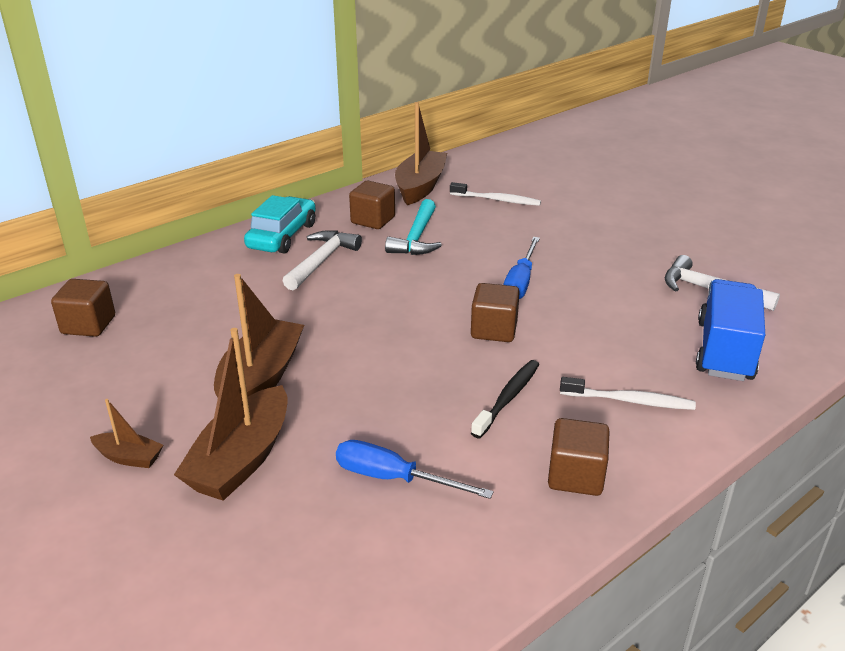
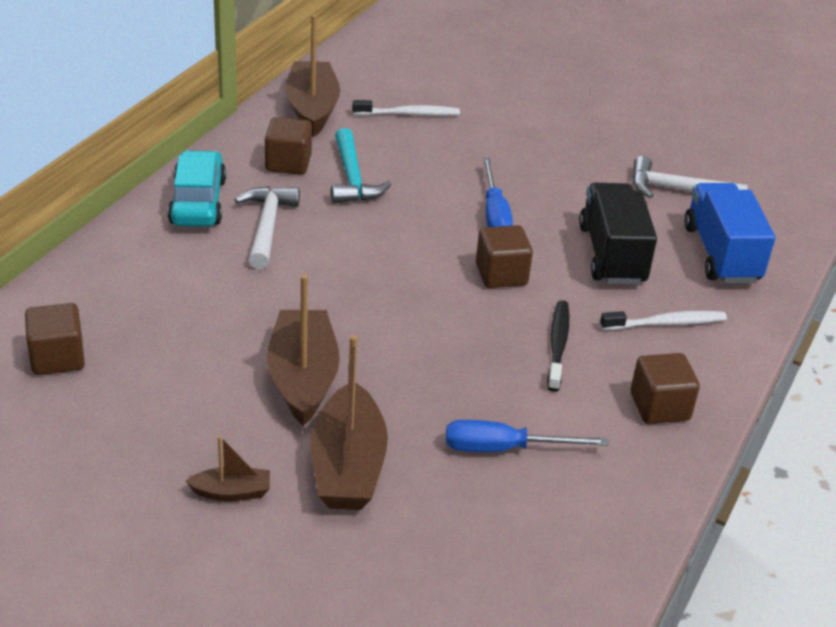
camera: 25 degrees left, 5 degrees up
none -> black truck [579,183,657,284]

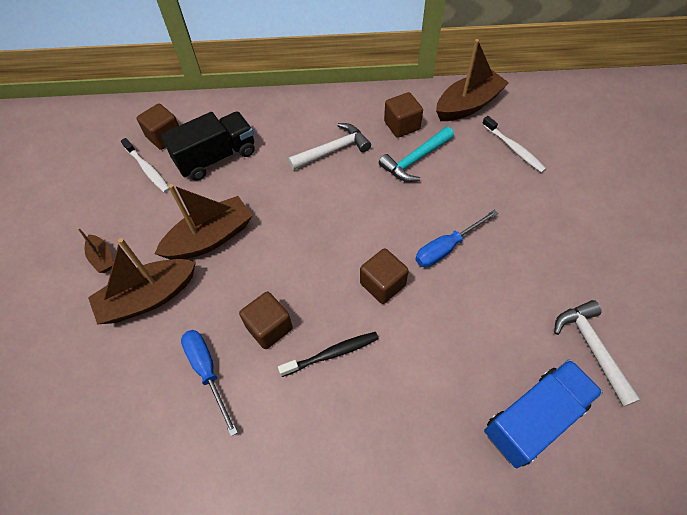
camera: 65 degrees right, 20 degrees up
turquoise car [168,150,226,227] -> none
black truck [579,183,657,284] -> black truck moved to [161,111,255,181]
white toothbrush [600,311,727,330] -> white toothbrush moved to [121,138,170,193]
brown cube [631,353,700,424] -> brown cube moved to [239,292,293,349]

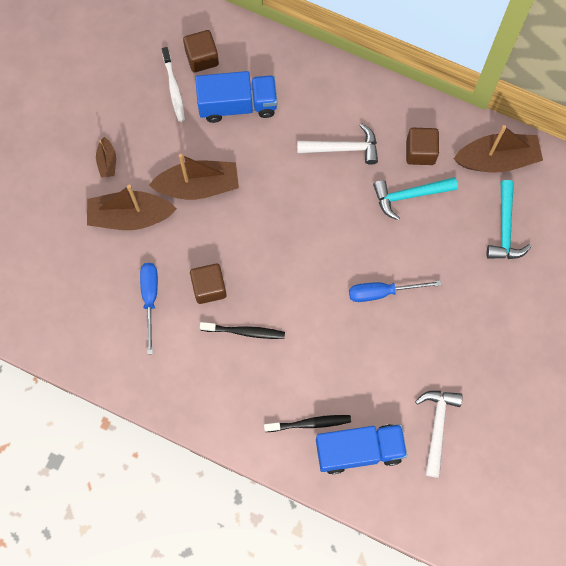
camera: 25 degrees right, 15 degrees up
black truck [161,111,255,181] -> blue truck [195,71,277,123]
brown cube [360,248,409,304] -> none
white toothbrush [482,116,546,173] -> turquoise hammer [486,180,531,259]
none -> black toothbrush [264,415,351,432]

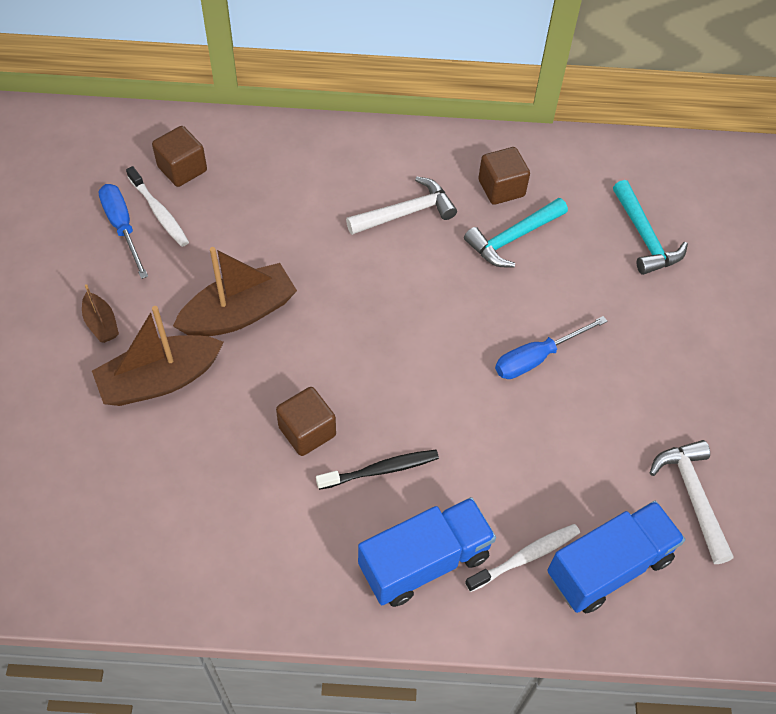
camera: 25 degrees left, 15 degrees down
blue screwdriver [140,263,158,354] -> blue screwdriver moved to [99,184,148,279]
blue truck [195,71,277,123] -> blue truck moved to [358,497,496,607]
black toothbrush [264,415,351,432] -> white toothbrush [465,524,580,592]
brown boat [453,125,543,172] -> none

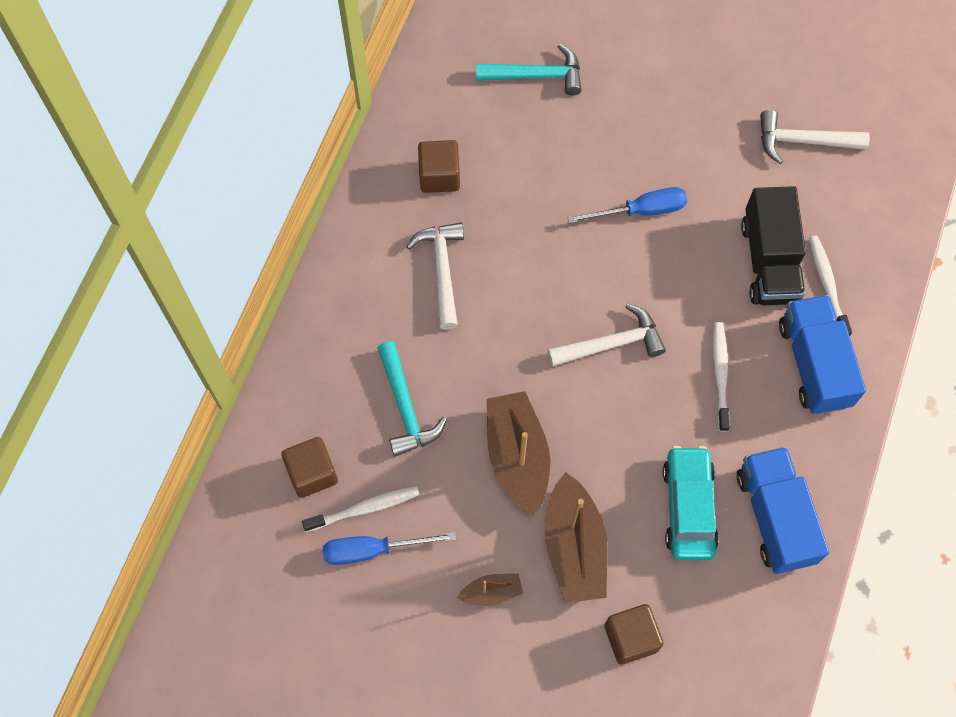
camera: 70 degrees left, 10 degrees up
brown cube [276,387,336,456] -> brown cube moved to [605,604,663,664]
black toothbrush [316,450,439,490] -> white toothbrush [712,322,730,432]
turquoise hammer [464,198,568,267] -> turquoise hammer moved to [377,341,447,457]
blue screwdriver [495,316,608,379] -> blue screwdriver turned 90 degrees counterclockwise [567,187,687,223]
blue truck [547,501,685,613] -> blue truck moved to [737,447,829,574]
none -> white hammer [547,303,666,367]
none -> turquoise car [663,446,719,561]
none -> black truck [741,186,806,305]

